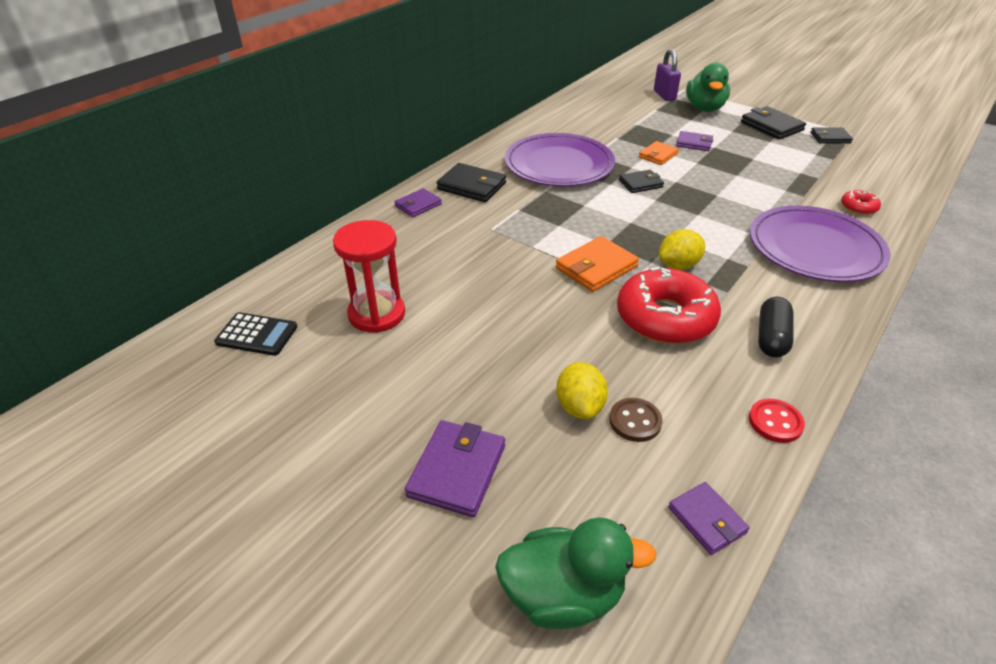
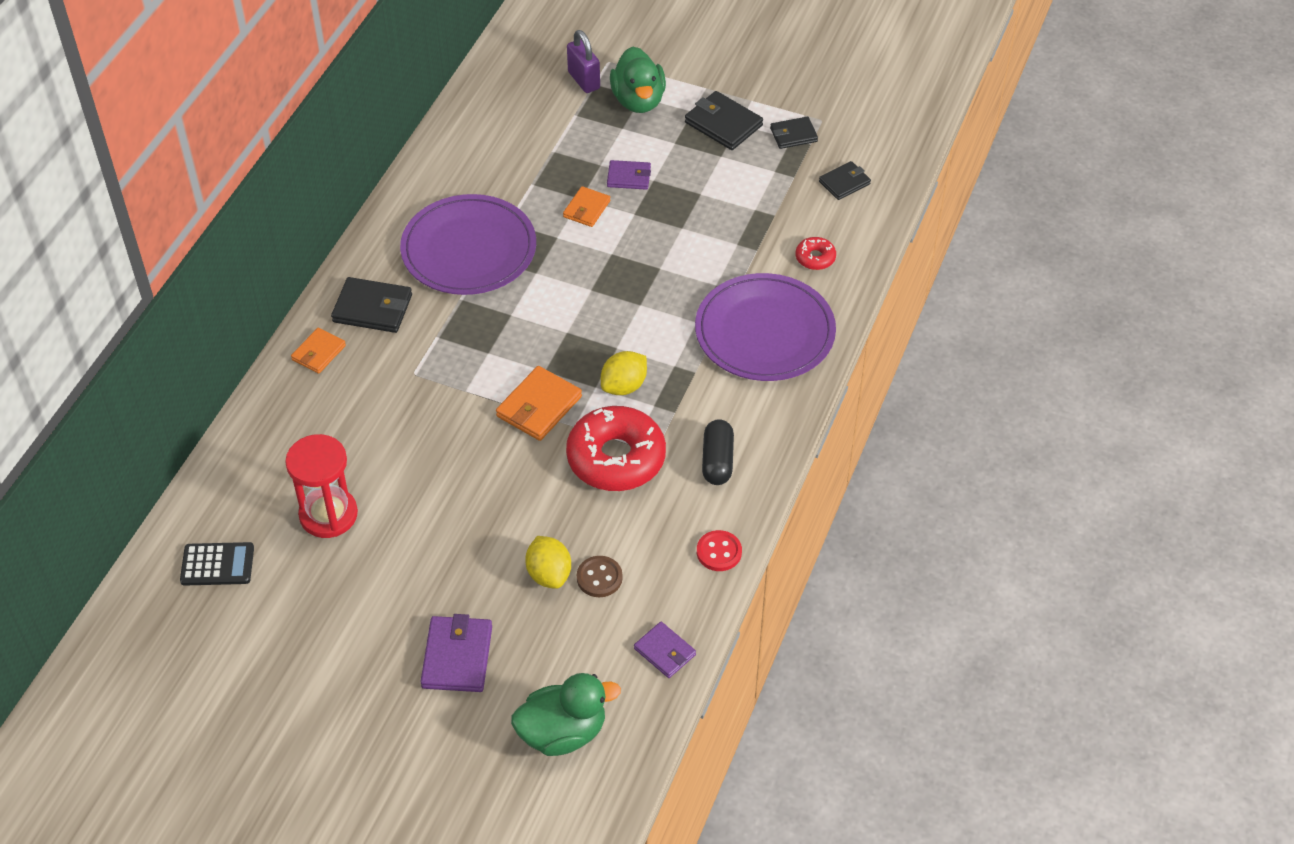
camera: 15 degrees left, 10 degrees up
purple wallet [394,188,442,217] -> orange wallet [291,328,346,374]
black wallet [619,170,664,193] -> black wallet moved to [819,161,871,200]

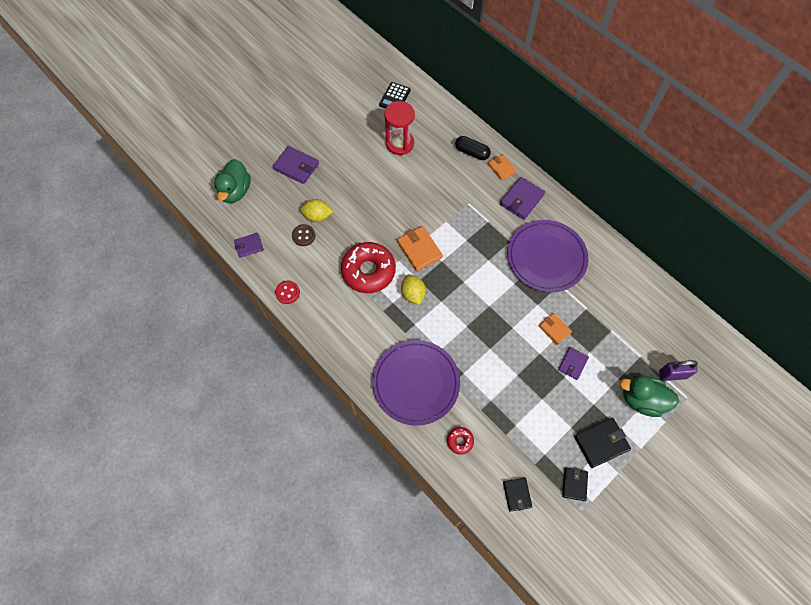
camera: 115 degrees right, 15 degrees up
black wallet [331,277,412,333] -> purple wallet [500,177,545,220]
black capsule [702,419,734,485] -> black capsule moved to [455,136,491,160]

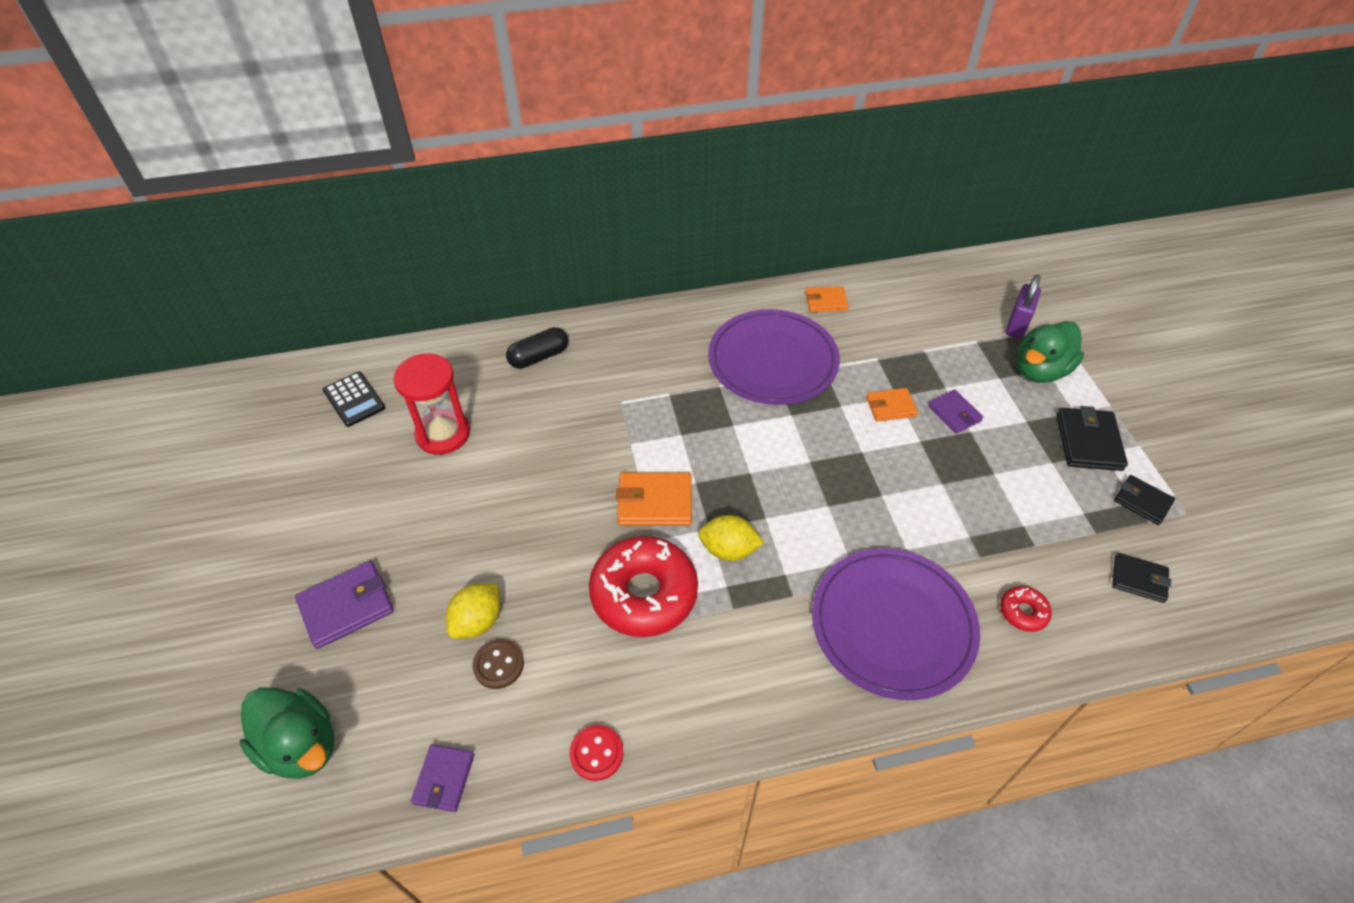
camera: 60 degrees left, 15 degrees down
orange wallet [488,154,517,181] -> orange wallet moved to [805,286,848,312]
purple wallet [500,177,545,220] -> none

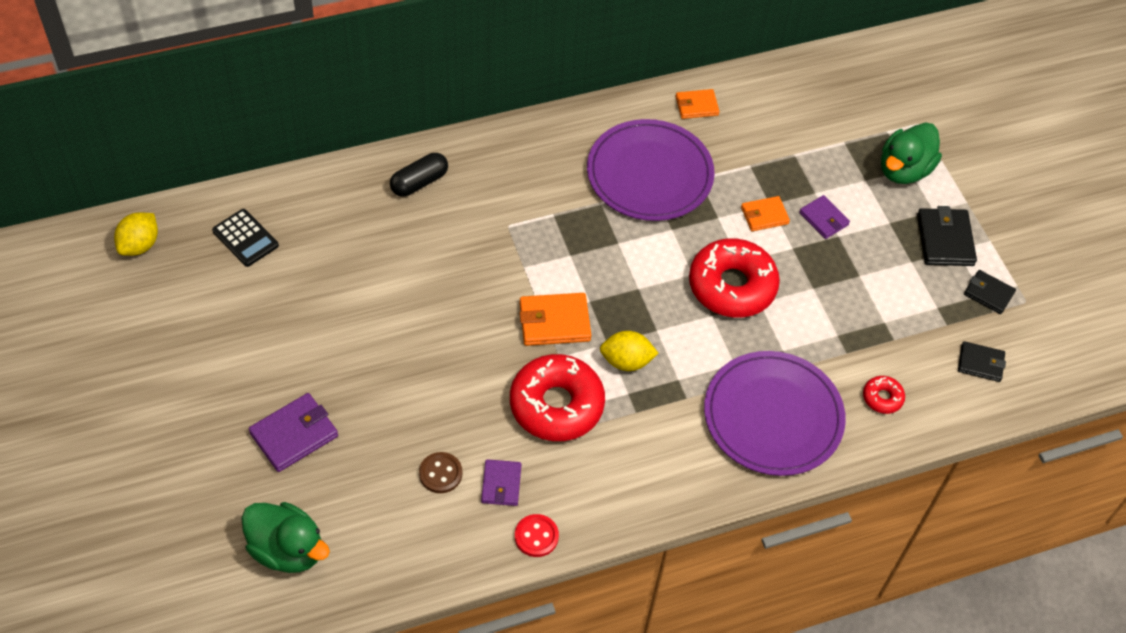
camera: 10 degrees left, 5 degrees up
red hourglass [393,353,470,455] -> none
purple wallet [411,744,474,812] -> purple wallet moved to [481,459,521,506]
yellow lemon [446,583,500,639] -> yellow lemon moved to [114,212,158,256]
purple padlock [1006,275,1041,339] -> none
none -> red donut [689,238,780,318]

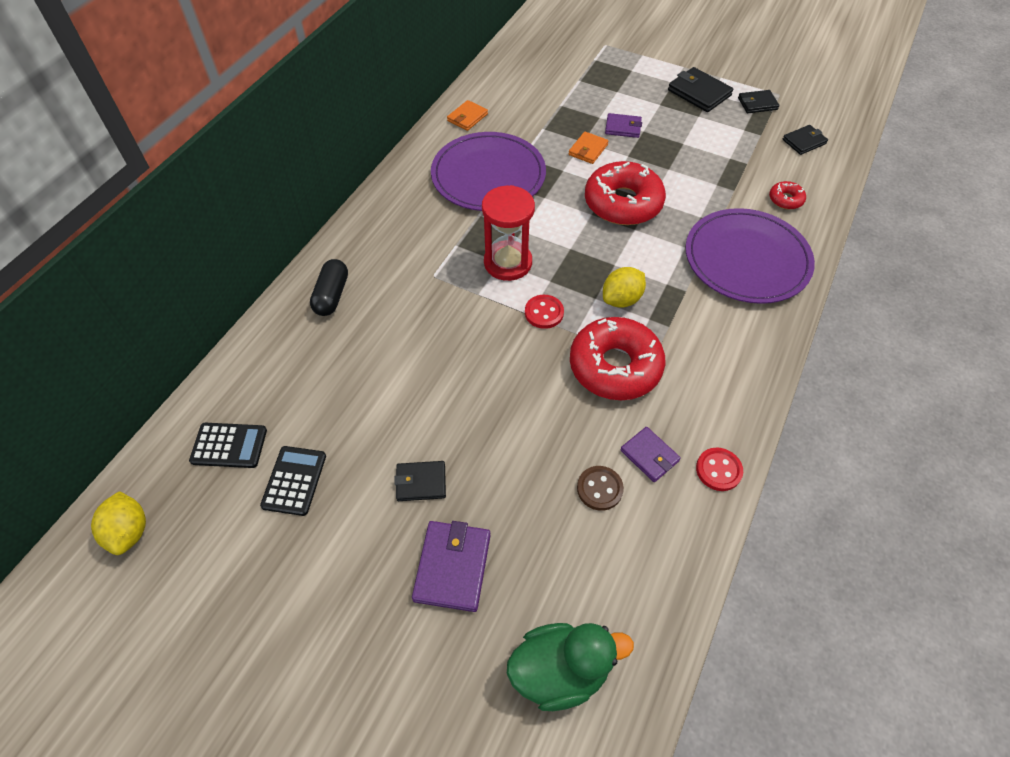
camera: 40 degrees left, 0 degrees up
orange wallet [520,293,591,346] -> red button [525,295,564,329]
green duck [881,122,942,184] -> none
none -> black calculator [260,446,326,516]
none -> black wallet [394,461,446,501]
none -> red hourglass [482,185,535,281]

